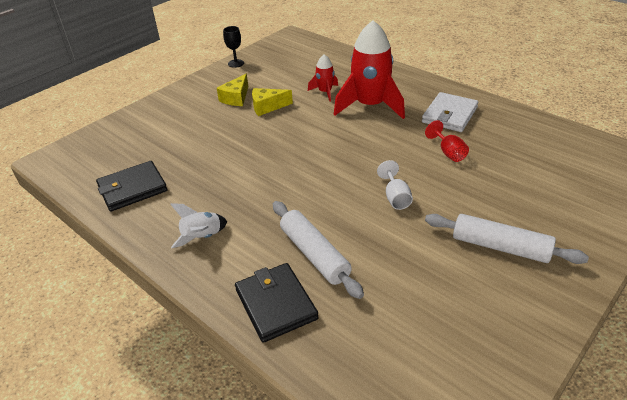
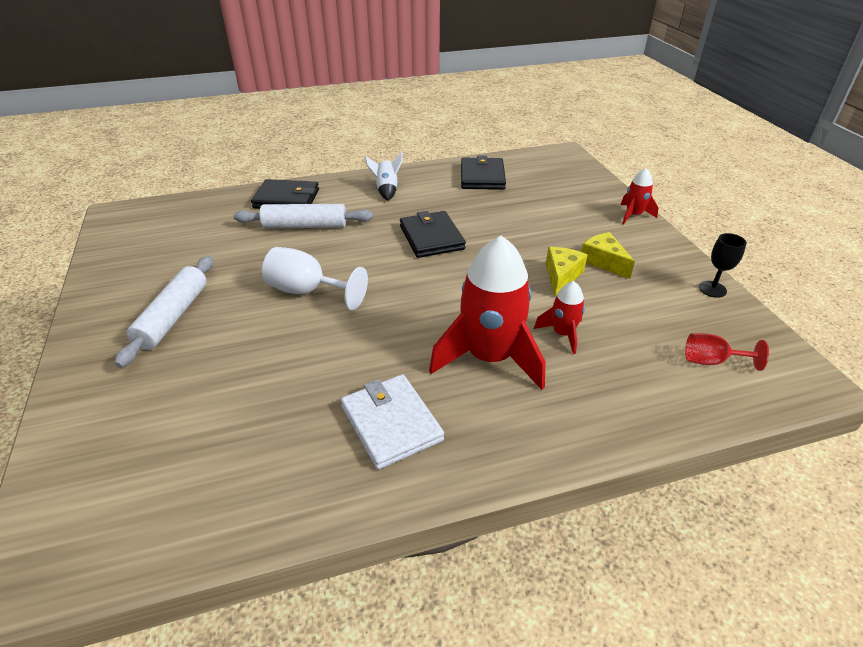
camera: 120 degrees right, 0 degrees up
white goblet [377,160,413,210] -> white goblet [262,247,368,310], size x1.60
red goblet [425,120,469,162] -> red goblet moved to [685,333,769,371]
white rolling pin [425,214,589,264] -> white rolling pin turned 45 degrees counterclockwise [115,256,213,368]
none -> black wallet [400,211,466,258]
none -> red rocket [621,168,658,225]

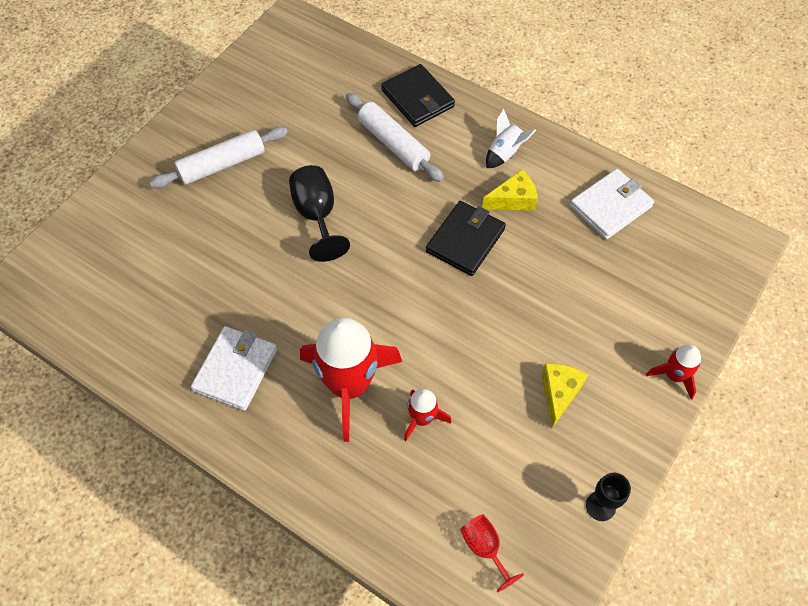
camera: 50 degrees right, 20 degrees up
white goblet [262,247,368,310] -> black goblet [289,165,350,262]
black wallet [461,155,506,190] -> white wallet [570,169,654,239]
yellow cheese [546,247,588,296] -> yellow cheese moved to [482,169,538,211]

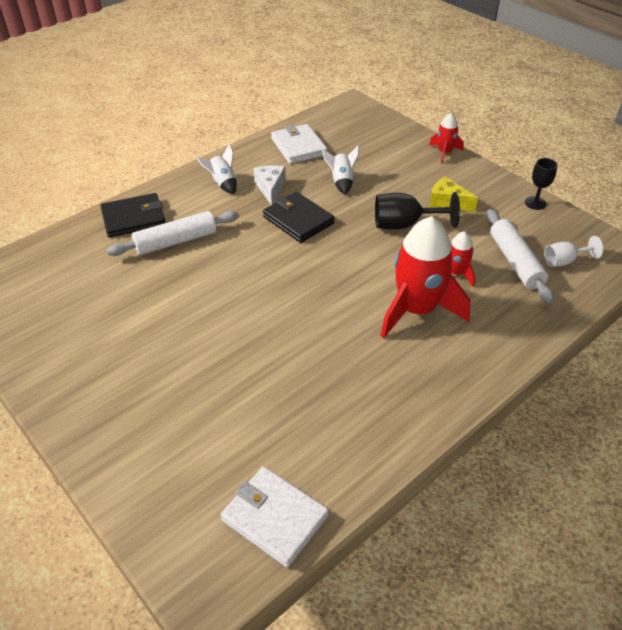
camera: 75 degrees left, 15 degrees down
white rolling pin [149,127,288,188] -> white rolling pin moved to [486,209,554,304]
white wallet [191,326,277,411] -> white wallet moved to [221,467,329,568]
black goblet [289,165,350,262] -> black goblet moved to [375,192,460,230]
red goblet [460,514,524,592] -> white goblet [544,236,604,267]
yellow cheese [482,169,538,211] -> white cheese [254,165,286,205]
none -> white rocket [322,145,359,195]

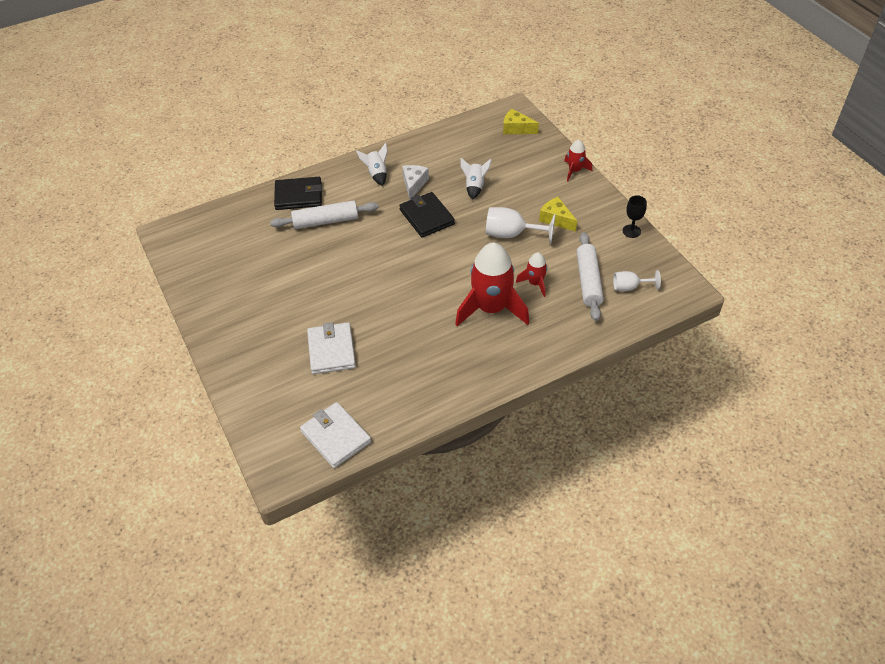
camera: 15 degrees right, 5 degrees up
white wallet [271,124,327,164] -> white wallet moved to [307,322,356,374]
black goblet [375,192,460,230] -> white goblet [486,207,555,244]
none -> yellow cheese [503,109,539,134]

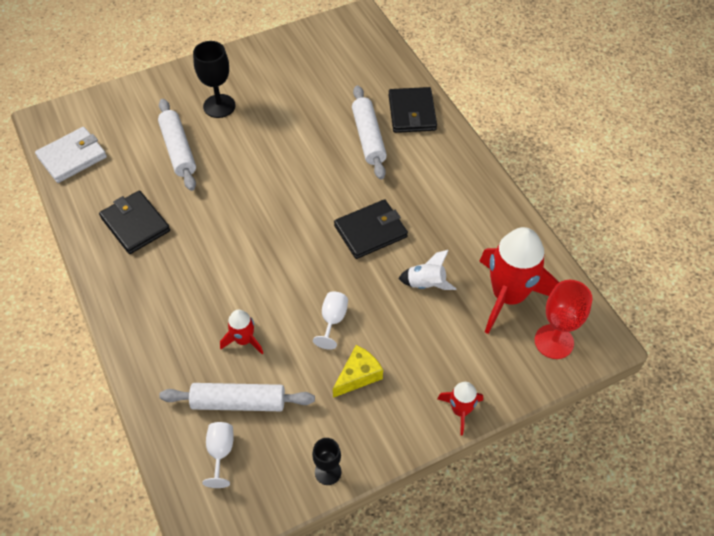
camera: 90 degrees right, 5 degrees up
white wallet [307,322,356,374] -> white rolling pin [158,99,196,191]
white rocket [356,143,388,186] -> none
white cheese [402,165,429,200] -> none
red rocket [455,242,529,326] -> red rocket moved to [479,227,559,334]
white goblet [486,207,555,244] -> white goblet [313,291,348,350], size x0.62
yellow cheese [503,109,539,134] -> red goblet [535,280,593,359]
none -> black wallet [99,190,170,254]
none -> black goblet [193,41,235,118]

